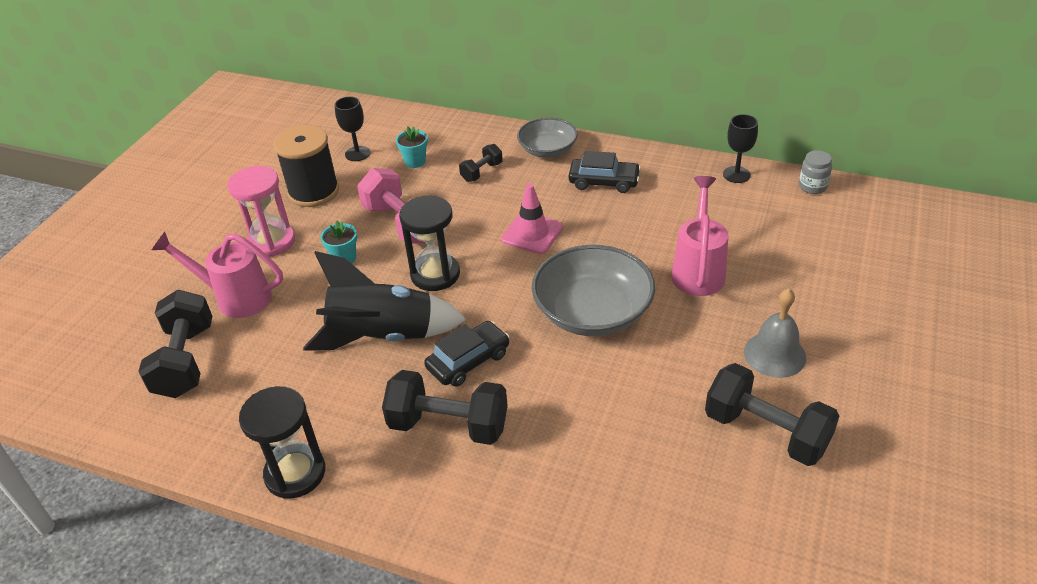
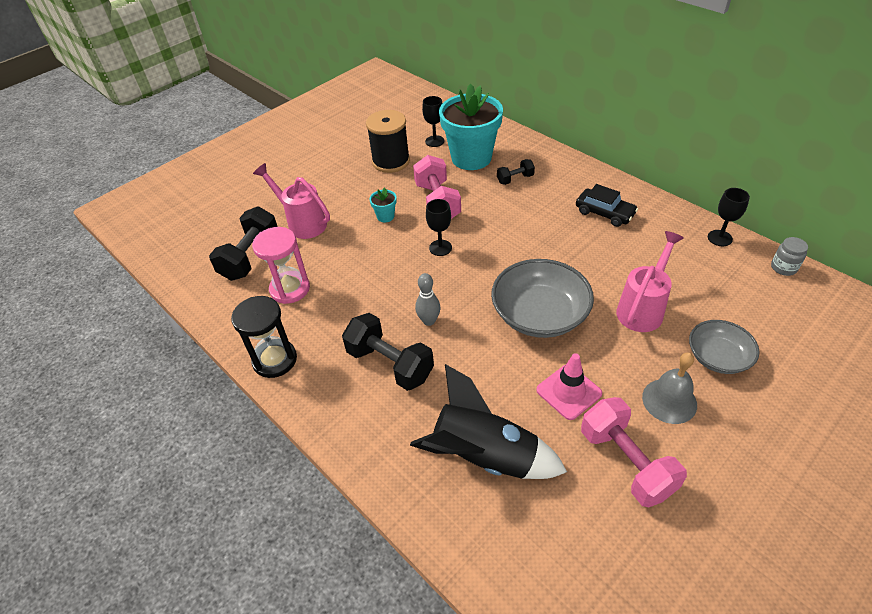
camera: 25 degrees right, 5 degrees up
pink hourglass [227,166,295,257] -> pink hourglass moved to [252,227,310,304]
black rocket [303,251,467,351] -> black rocket moved to [410,364,567,479]
turquoise flower pot [396,126,428,168] -> turquoise flower pot [439,84,503,170], size x2.49
black hourglass [399,195,460,291] -> black goblet [426,199,452,256]
black car [424,321,510,387] -> grey bowling pin [415,273,441,326]
pink traffic cone [501,184,563,254] -> pink traffic cone moved to [536,353,602,420]
grey bowl [517,117,578,158] -> grey bowl moved to [689,320,759,374]
black dumbbell [705,363,839,466] -> pink dumbbell [581,397,687,507]

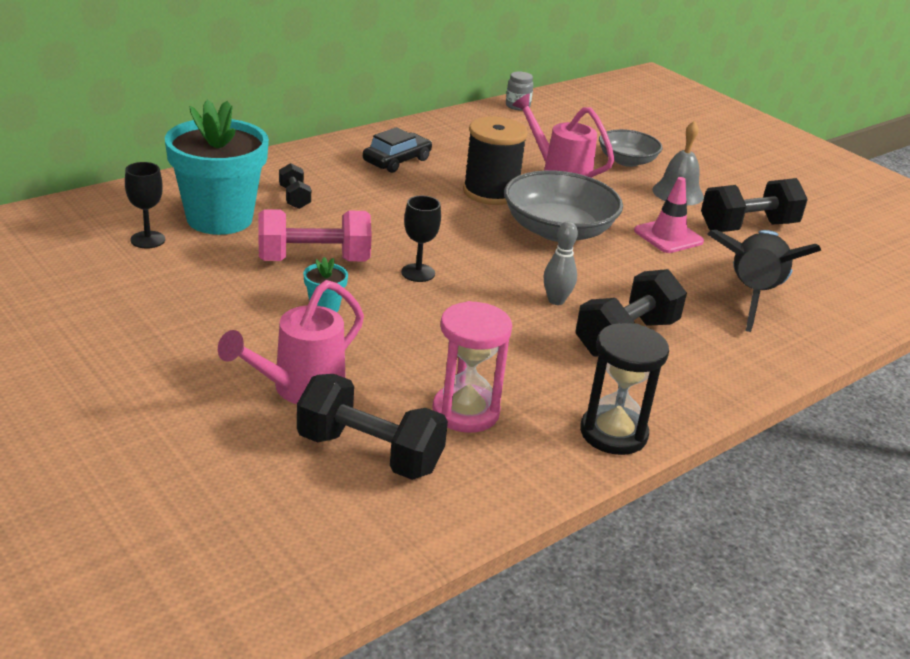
camera: 90 degrees left, 15 degrees down
black spool [366,110,410,173] -> black spool moved to [463,116,528,205]
pink dumbbell [581,397,687,507] -> black dumbbell [701,178,808,232]
black goblet [708,188,750,246] -> none

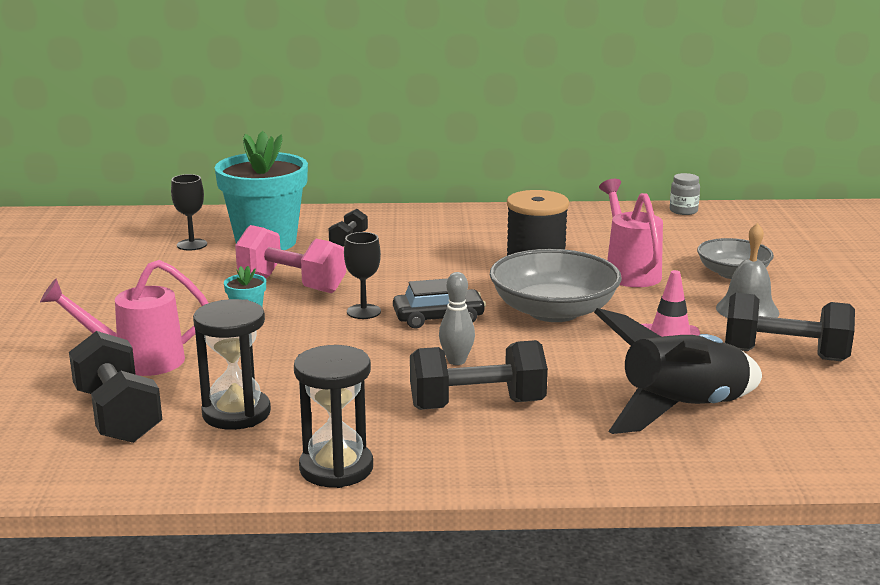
camera: 40 degrees right, 10 degrees down
black car [363,127,432,173] -> black car moved to [393,279,486,329]
pink hourglass [432,301,512,433] -> black hourglass [193,299,271,430]

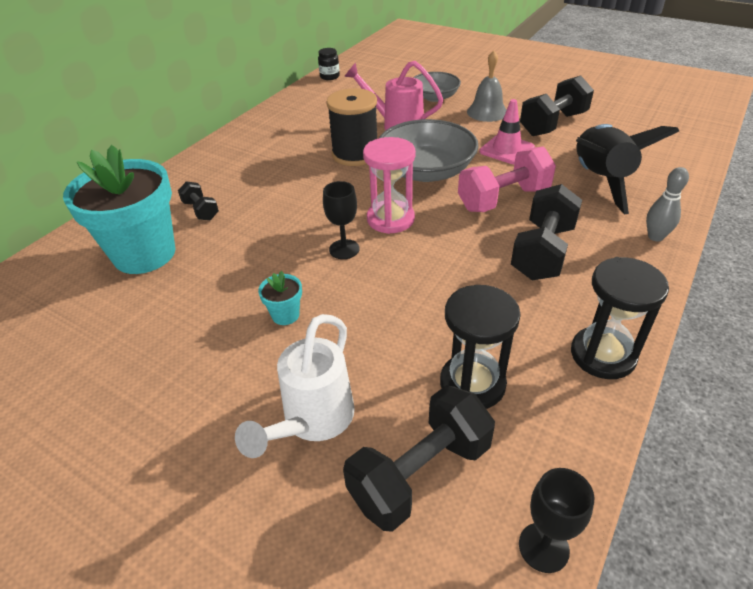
camera: 55 degrees left, 20 degrees up
pink watering can [40,260,208,376] -> white watering can [235,314,355,458]
black dumbbell [69,331,162,443] -> black dumbbell turned 45 degrees counterclockwise [343,385,495,532]
black goblet [171,174,207,250] -> black goblet moved to [519,468,595,573]
pink dumbbell [235,225,346,293] -> pink dumbbell moved to [458,147,556,212]
black car [393,279,486,329] -> pink hourglass [363,137,416,234]
grey bowling pin [439,272,475,365] -> grey bowling pin moved to [646,167,689,241]
grey jar [670,173,700,215] -> black jar [318,48,340,80]

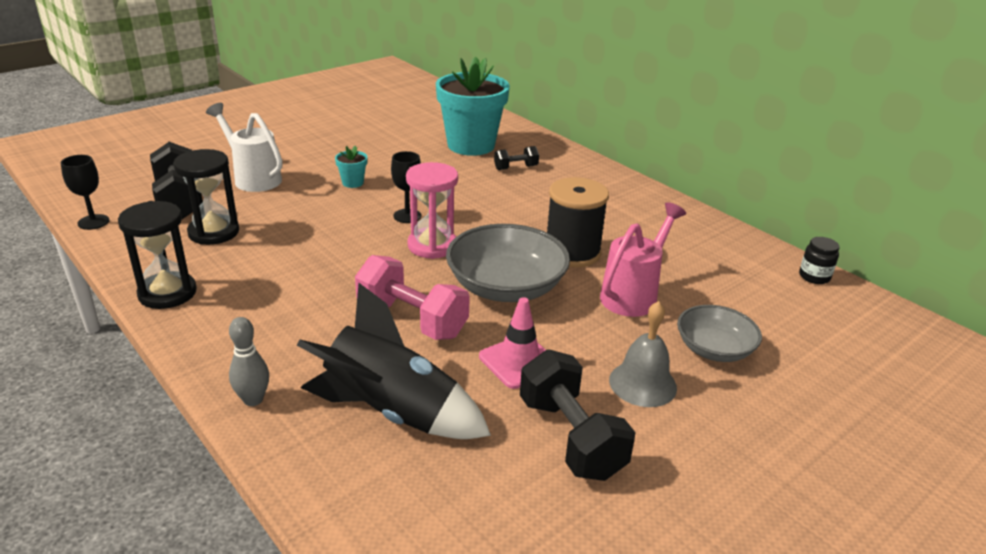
camera: 105 degrees right, 10 degrees down
pink dumbbell [458,147,556,212] -> pink dumbbell turned 45 degrees counterclockwise [355,255,470,340]
black dumbbell [511,184,582,281] -> none

